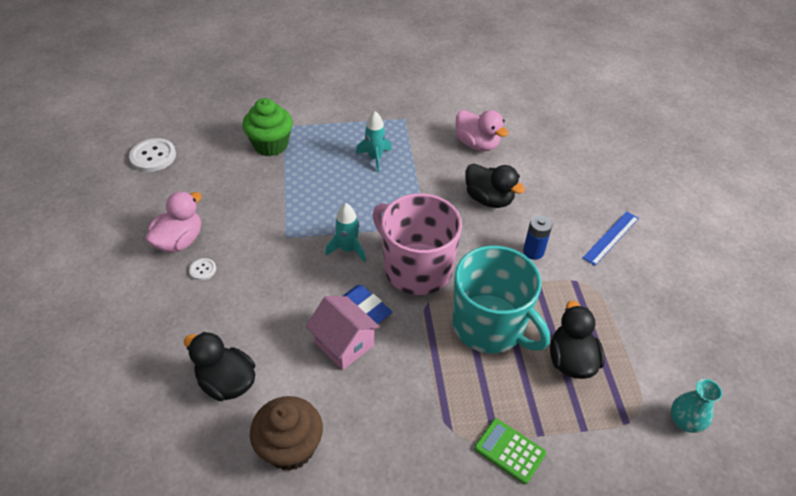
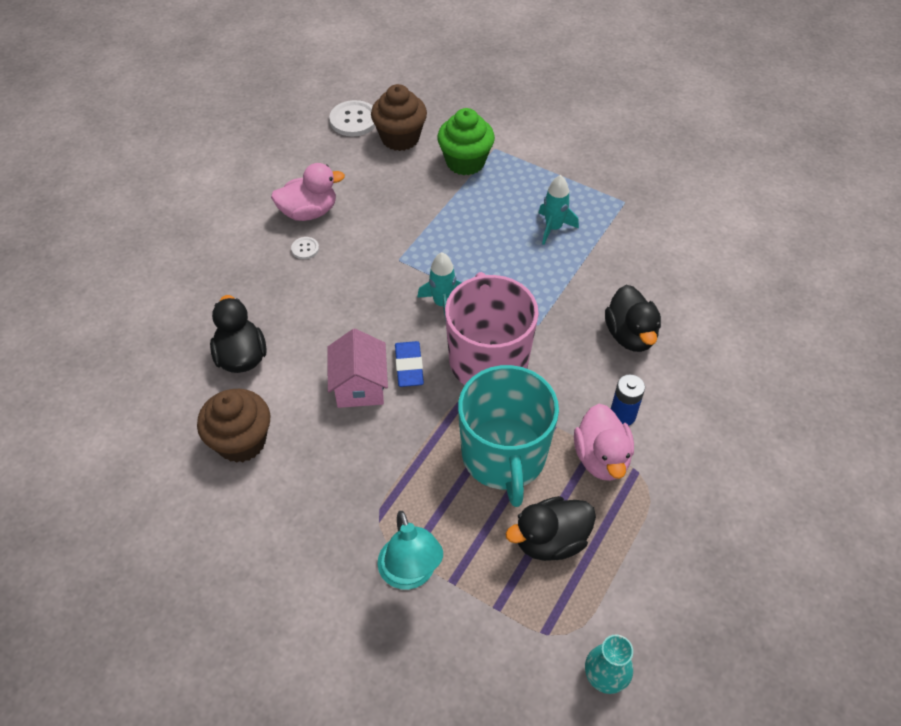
camera: 40 degrees right, 5 degrees up
pink duck [456,110,509,151] -> pink duck moved to [574,404,634,481]
green calculator [474,418,546,484] -> turquoise lamp [378,511,443,590]
black duck [550,301,605,379] -> black duck turned 150 degrees counterclockwise [506,496,596,561]
blue ruler [583,211,639,266] -> none
none -> brown cupcake [371,84,427,151]

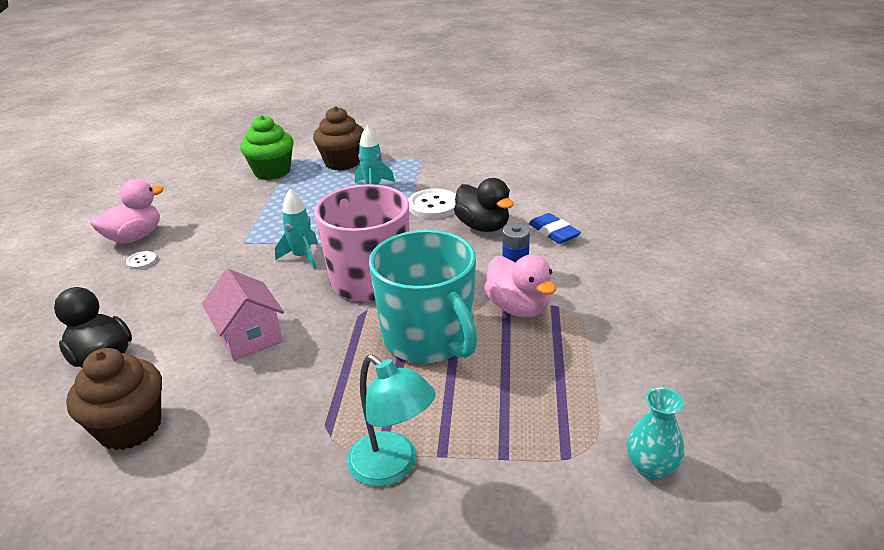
camera: 25 degrees left, 20 degrees down
white button [329,100,376,136] -> white button moved to [408,189,456,219]
brown cupcake [371,84,427,151] -> brown cupcake moved to [313,106,364,171]
blue eraser [395,341,424,387] -> blue eraser moved to [528,213,581,244]
black duck [506,496,596,561] -> none

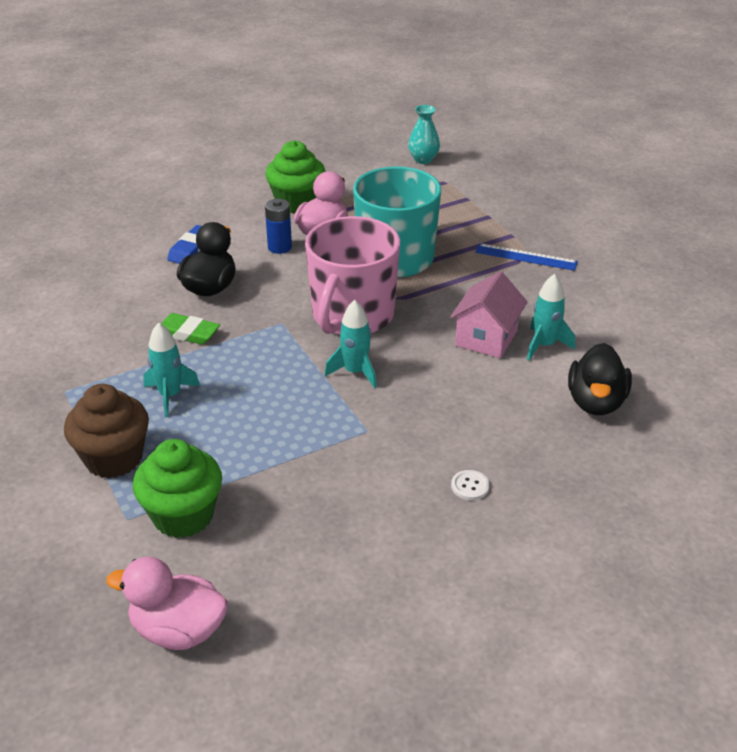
camera: 125 degrees left, 5 degrees up
brown cupcake [66,348,162,450] -> none
pink duck [90,179,164,243] -> pink duck moved to [106,557,228,650]
turquoise lamp [347,355,436,487] -> none
white button [408,189,456,219] -> green eraser [161,313,220,345]
none -> green cupcake [265,140,326,214]
none -> blue ruler [475,243,578,271]
none -> turquoise rocket [527,274,575,360]

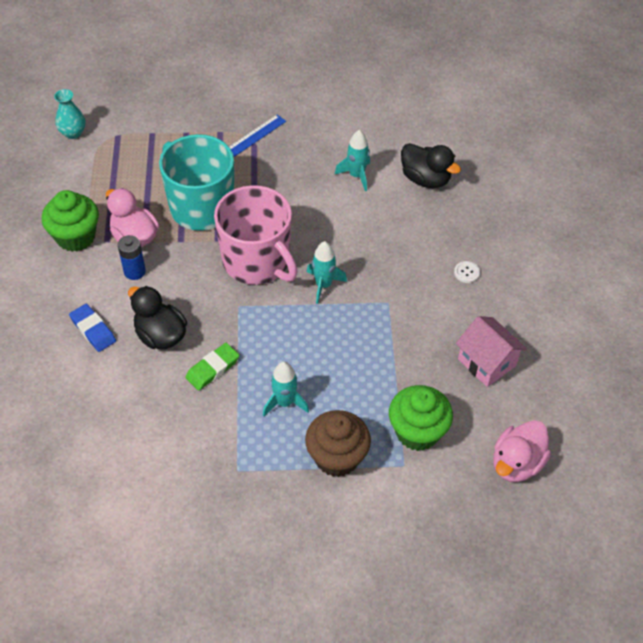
camera: 65 degrees left, 15 degrees up
pink house [450,271,527,358] -> pink house moved to [456,316,527,387]

